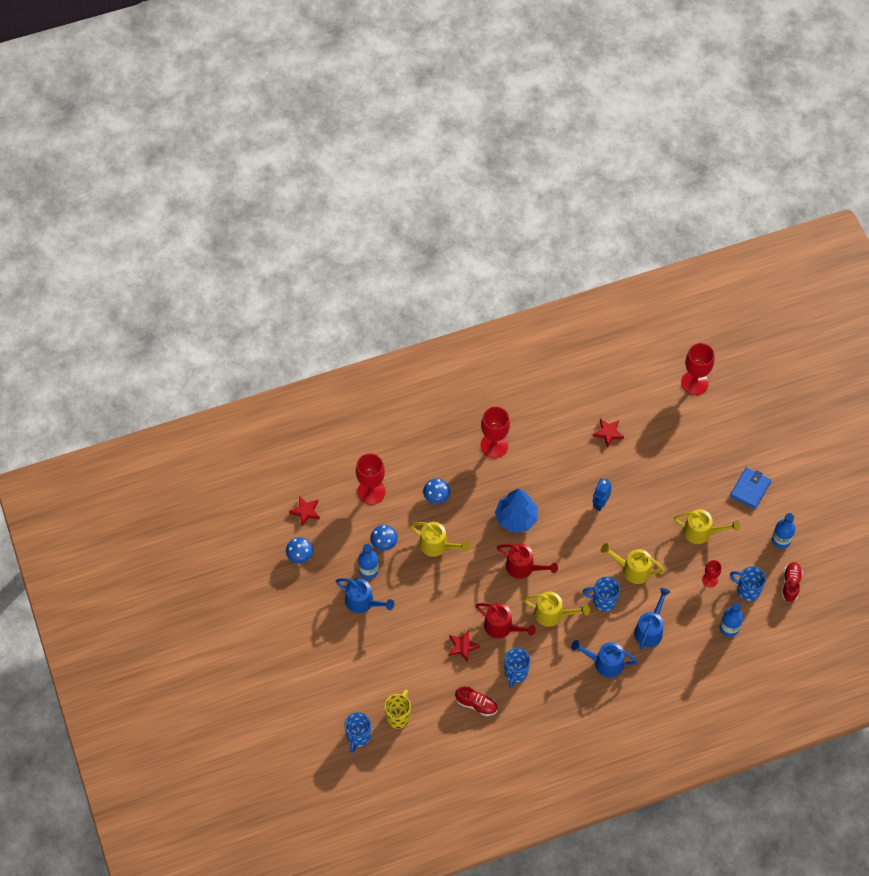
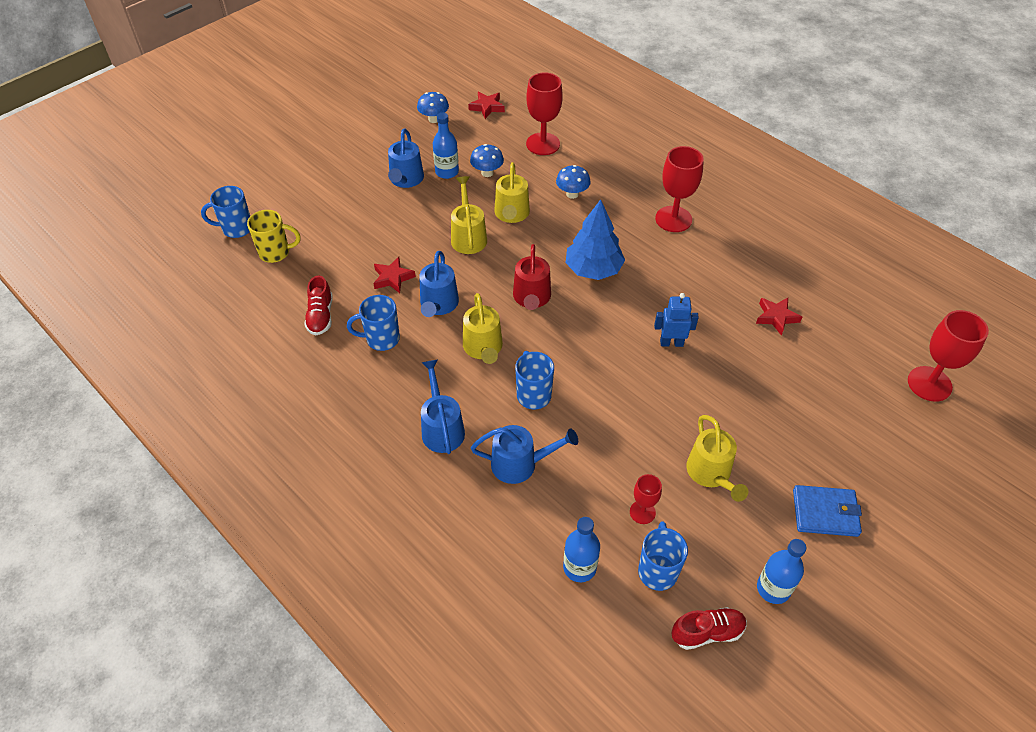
camera: 65 degrees right, 10 degrees down
red watering can [475,603,536,638] -> blue watering can [419,251,459,317]
yellow watering can [600,543,664,584] -> yellow watering can moved to [451,176,487,254]

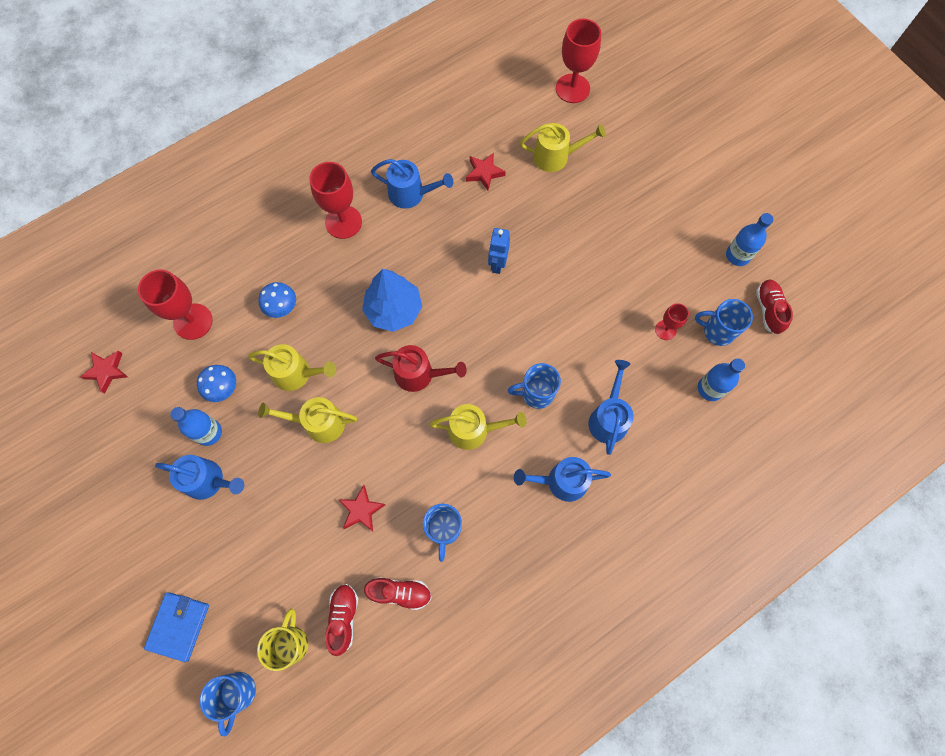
camera: 80 degrees left, 20 degrees up
blue mushroom [417,92,449,123] -> none
blue watering can [419,251,459,317] -> blue watering can moved to [371,159,453,209]
yellow watering can [686,415,748,502] -> yellow watering can moved to [520,123,606,172]
blue wallet [793,485,862,537] -> blue wallet moved to [144,592,209,662]
none -> red shoe [325,584,358,656]

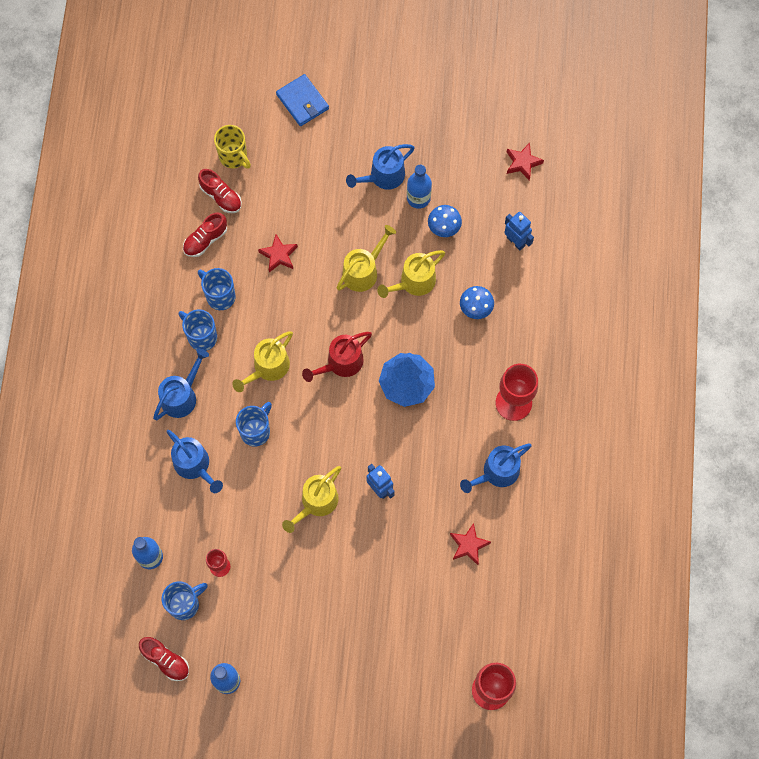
camera: 130 degrees right, 0 degrees up
red goblet [138,270,213,340] -> blue robot [504,212,534,250]
blue mug [200,672,256,736] -> blue mug moved to [179,309,217,351]
yellow watering can [520,123,606,172] -> yellow watering can moved to [282,466,341,533]

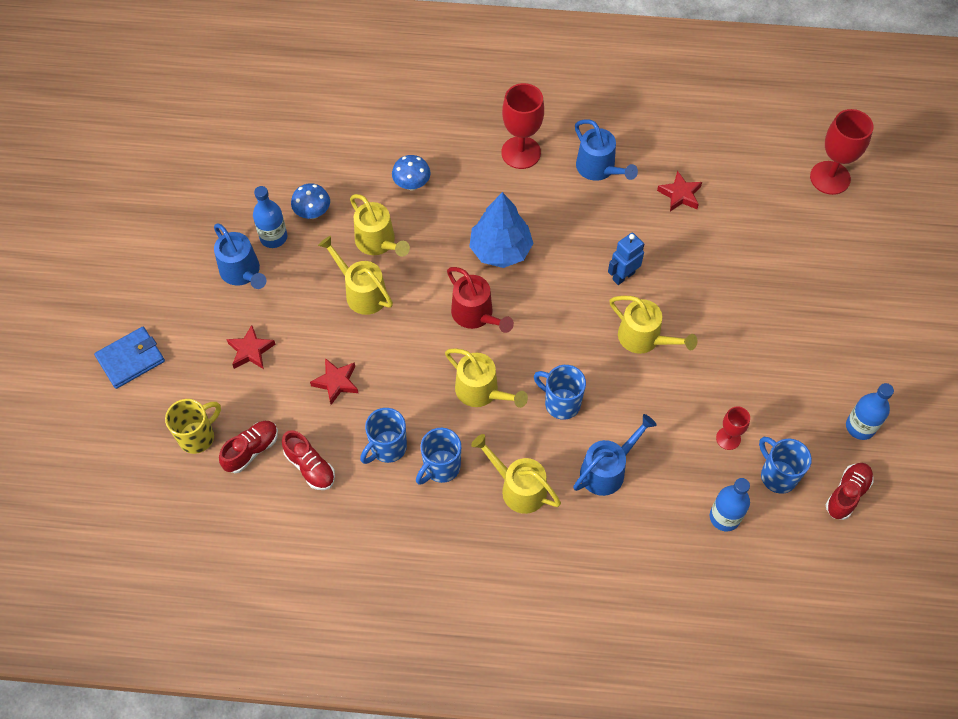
camera: 90 degrees left, 10 degrees down
blue watering can [153,348,209,420] -> yellow watering can [471,434,561,514]
blue robot [504,212,534,250] -> none
red star [507,143,544,181] -> red star moved to [226,325,276,369]

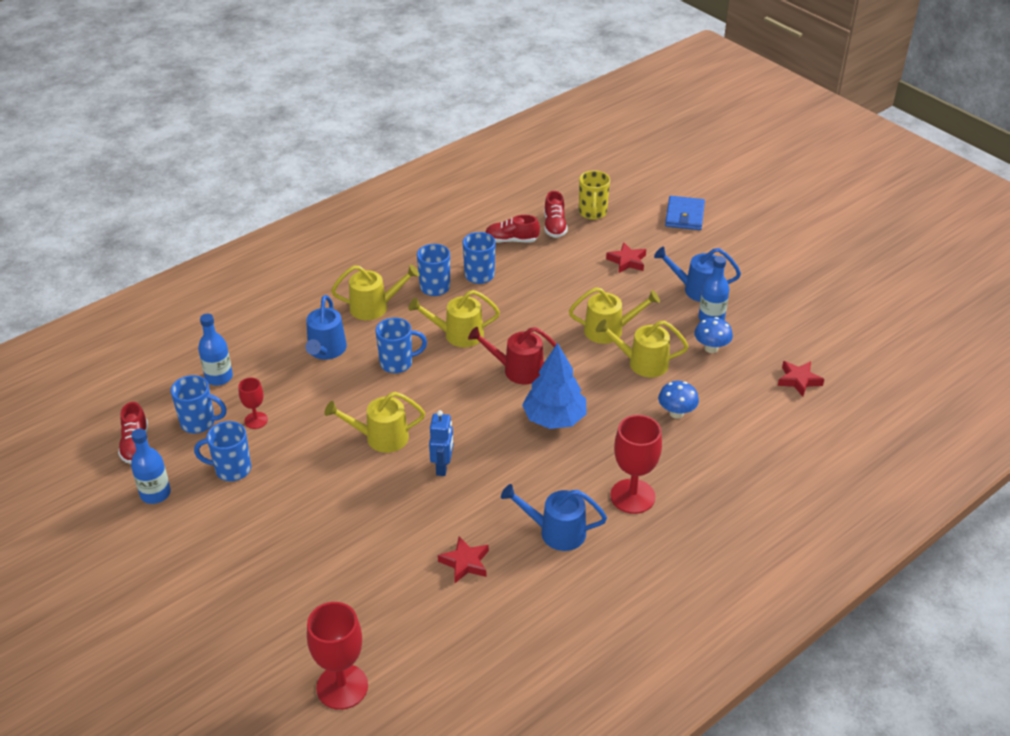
camera: 135 degrees right, 20 degrees down
red star [310,358,358,405] -> red star moved to [778,361,824,397]
none -> blue mug [194,421,251,481]

